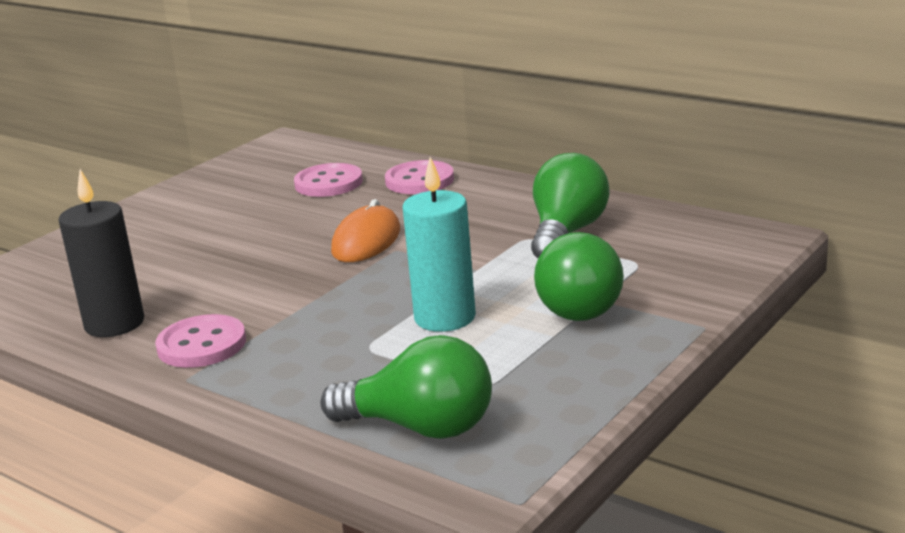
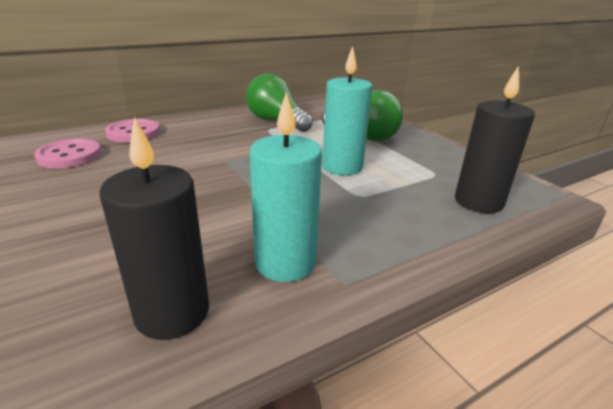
camera: 70 degrees left, 5 degrees up
pink button [155,314,246,368] -> turquoise candle [250,92,322,282]
green light bulb [320,335,492,439] -> black candle [455,66,535,213]
orange mouse [331,199,400,262] -> none

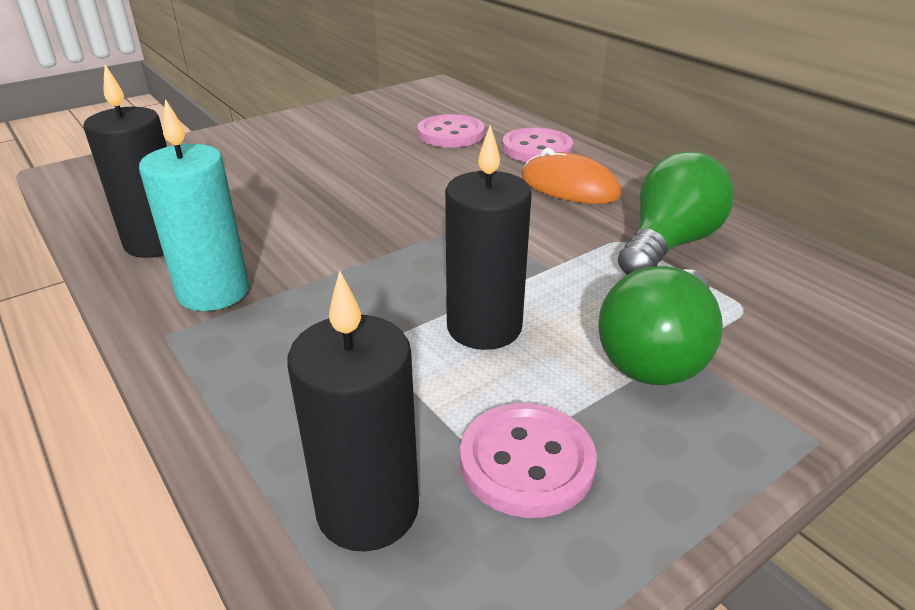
camera: 85 degrees right, 5 degrees up
turquoise candle [322,46,372,176] -> black candle [445,125,532,350]
none -> pink button [460,403,597,518]
none -> orange mouse [521,148,621,204]

